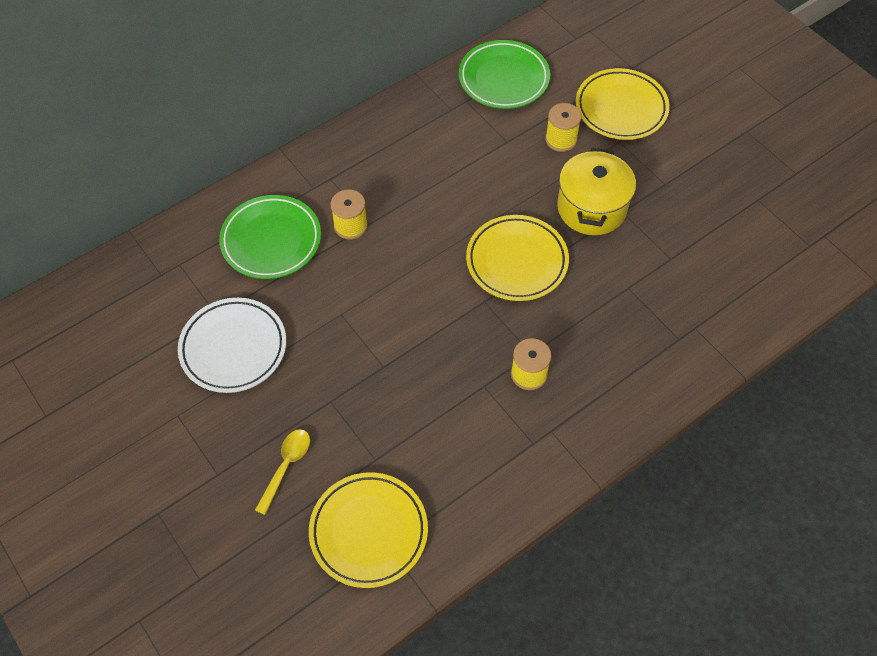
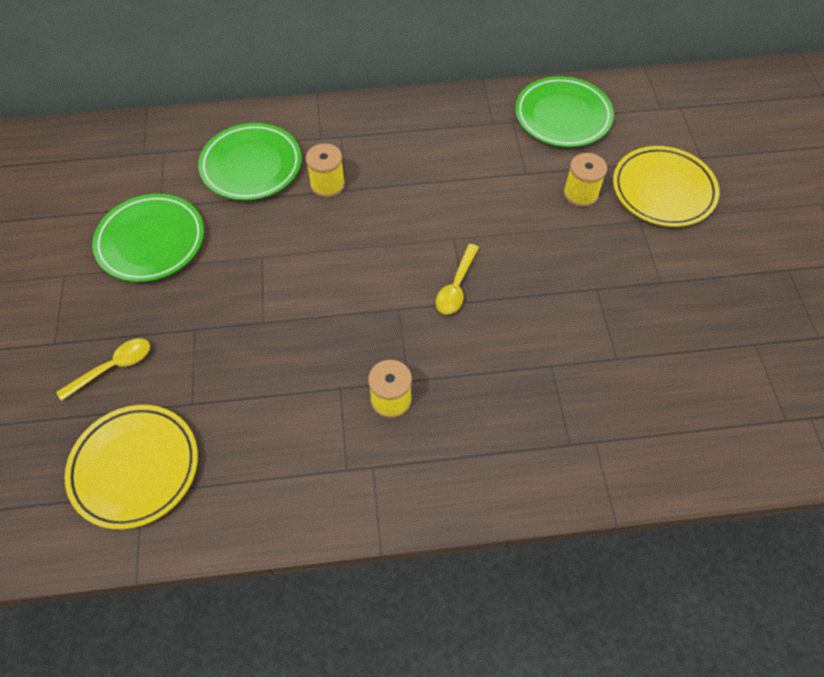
camera: 30 degrees right, 0 degrees up
white plate [178,298,286,393] -> green plate [92,194,204,282]
yellow plate [466,215,569,301] -> yellow spoon [436,244,479,315]
yellow pot [557,148,636,235] -> none

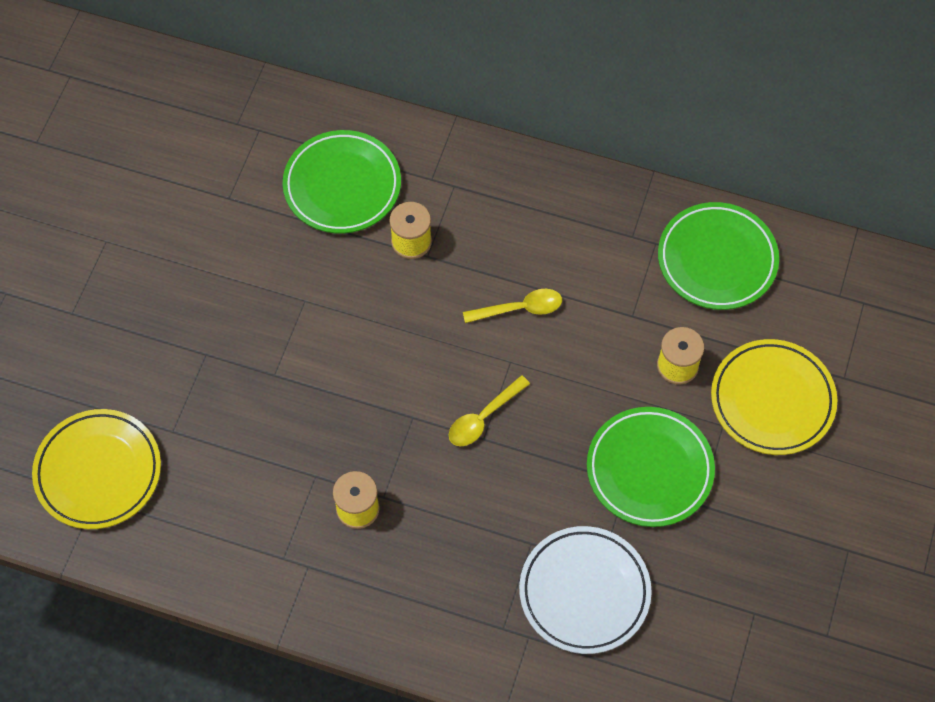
camera: 25 degrees right, 5 degrees up
yellow spoon [56,339,150,401] -> yellow spoon moved to [463,289,562,323]
green plate [92,194,204,282] -> green plate moved to [587,407,715,527]
none -> white plate [519,526,652,654]

